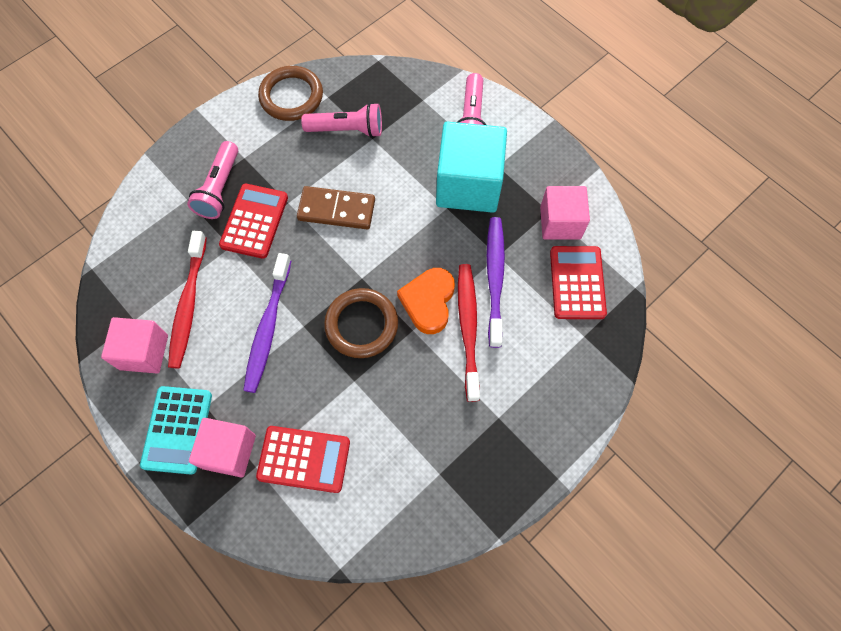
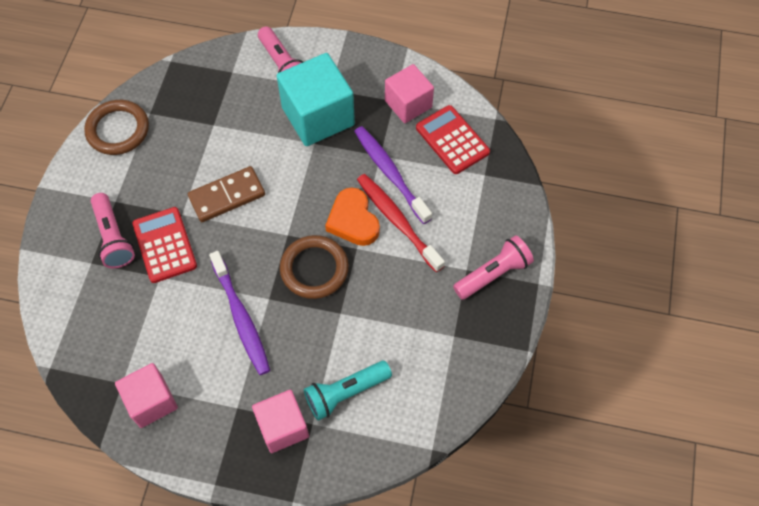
camera: 35 degrees left, 5 degrees down
turquoise calculator [140,386,212,475] -> none
red toothbrush [168,231,207,368] -> none
red calculator [256,426,350,493] -> turquoise flashlight [304,361,392,421]
pink flashlight [301,103,382,138] -> pink flashlight moved to [453,235,534,300]

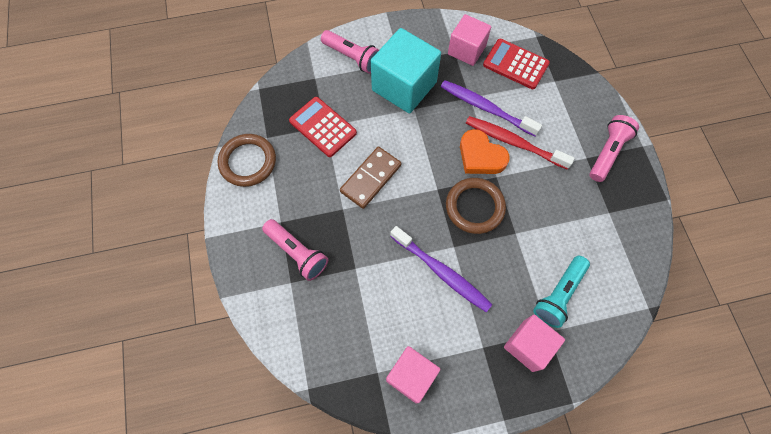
camera: 25 degrees left, 5 degrees up
red calculator [133,207,197,283] -> red calculator moved to [289,97,357,157]

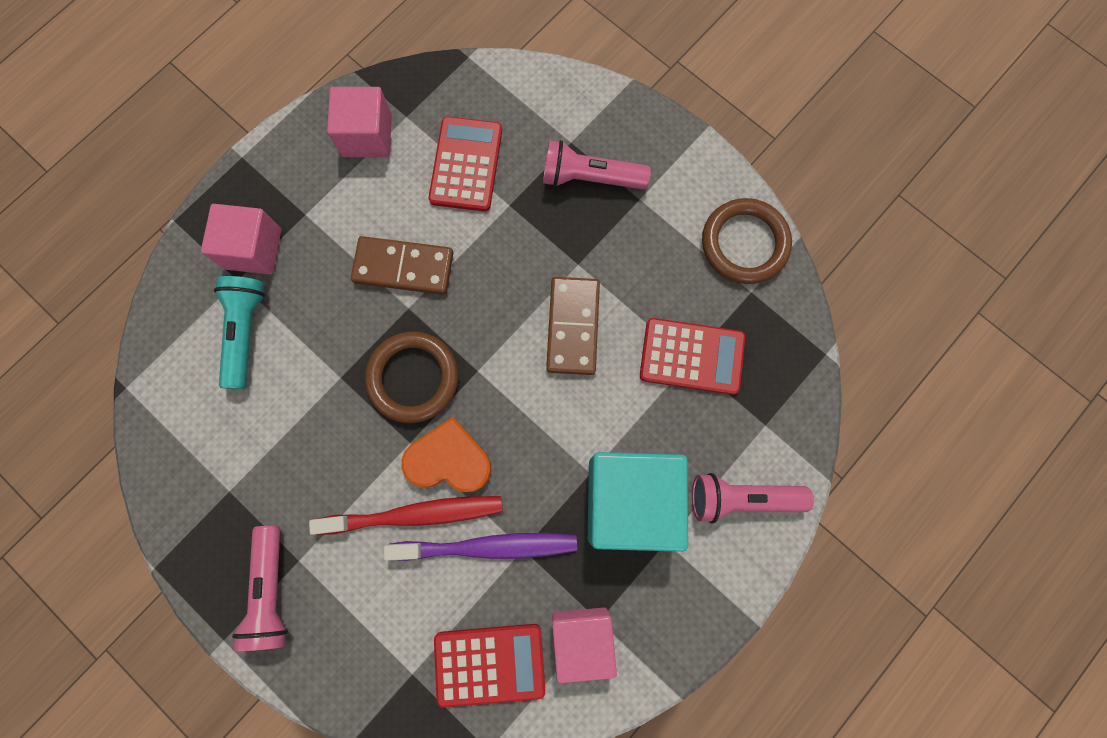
camera: 145 degrees right, 10 degrees up
purple toothbrush [390,226,492,312] -> brown domino [351,236,453,295]
none -> red calculator [429,116,502,212]

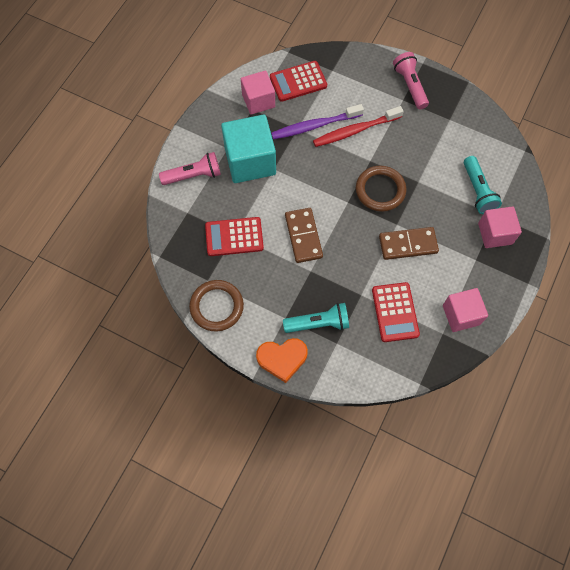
camera: 165 degrees right, 10 degrees down
orange heart [401,417,492,492] -> orange heart moved to [256,338,308,383]
pink flashlight [543,140,651,189] -> turquoise flashlight [283,303,349,333]

